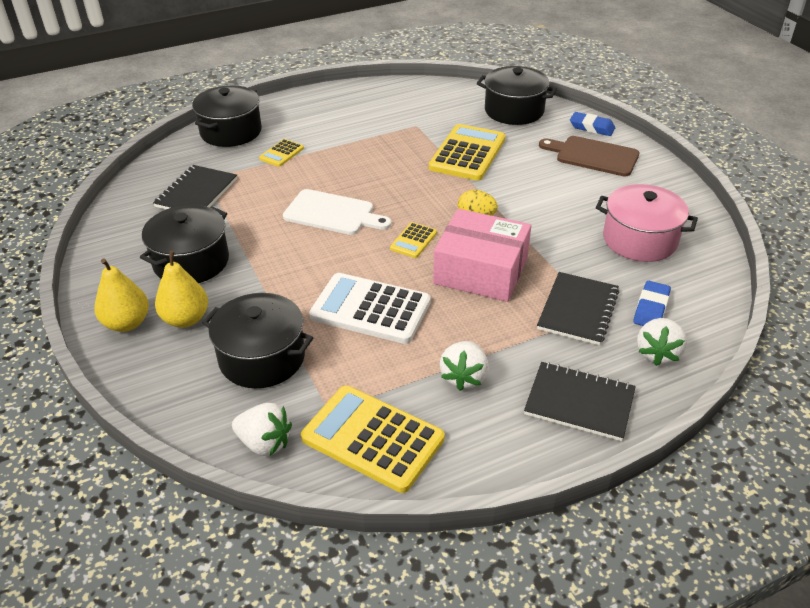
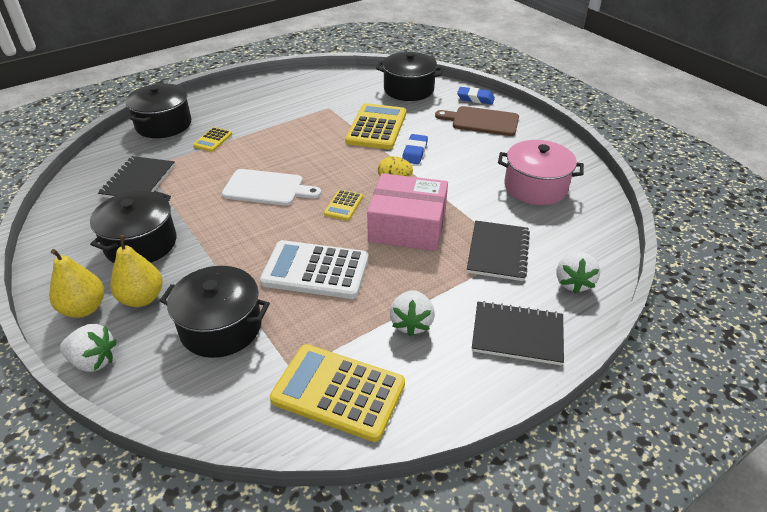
camera: 10 degrees left, 0 degrees up
white strawberry [232,403,292,456] -> white strawberry moved to [60,324,117,372]
blue eraser [634,281,671,326] -> blue eraser moved to [402,134,428,164]

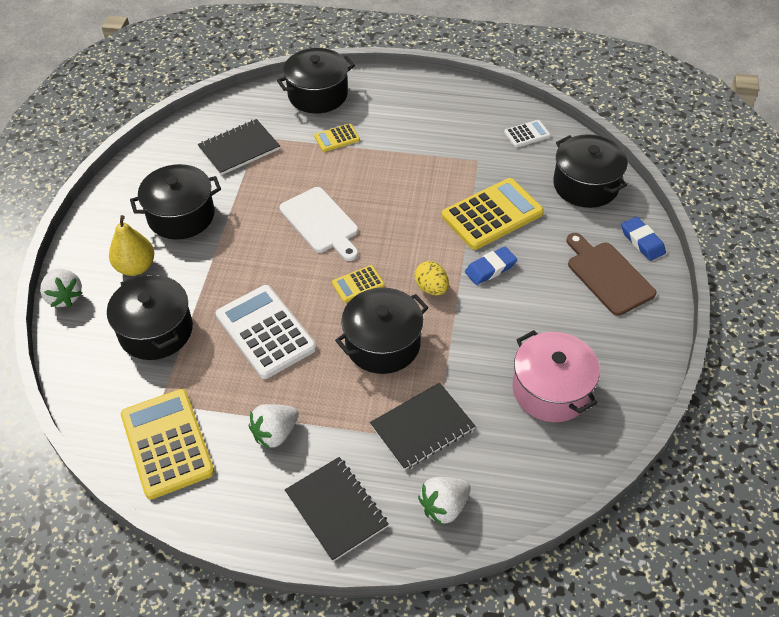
camera: 45 degrees right, 10 degrees up
yellow pear [49,249,104,318] -> none
pink box [367,173,448,251] -> black pot [335,287,429,374]
none -> white calculator [504,120,551,148]

